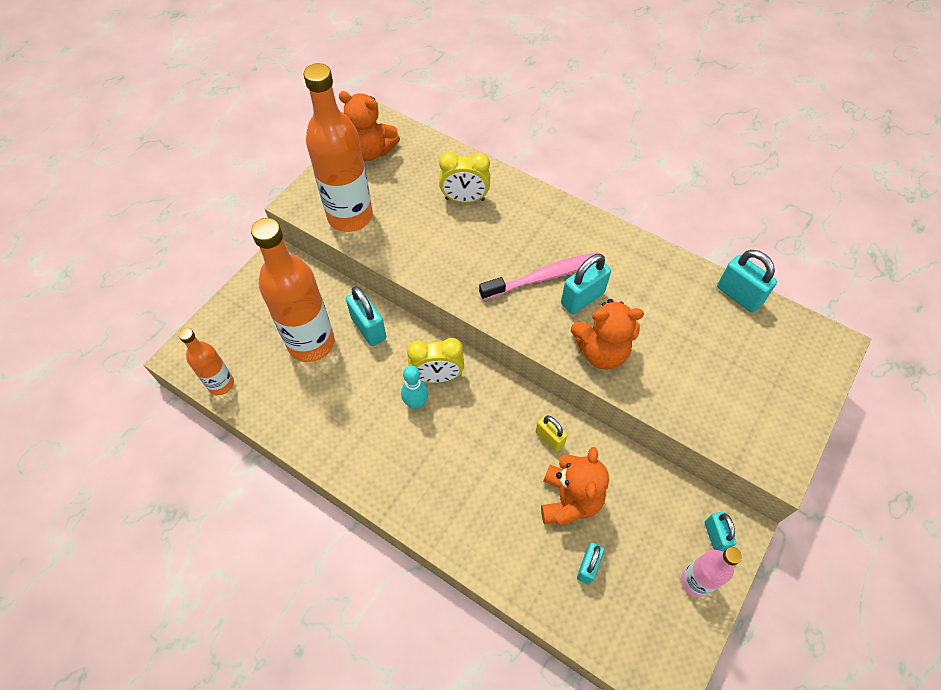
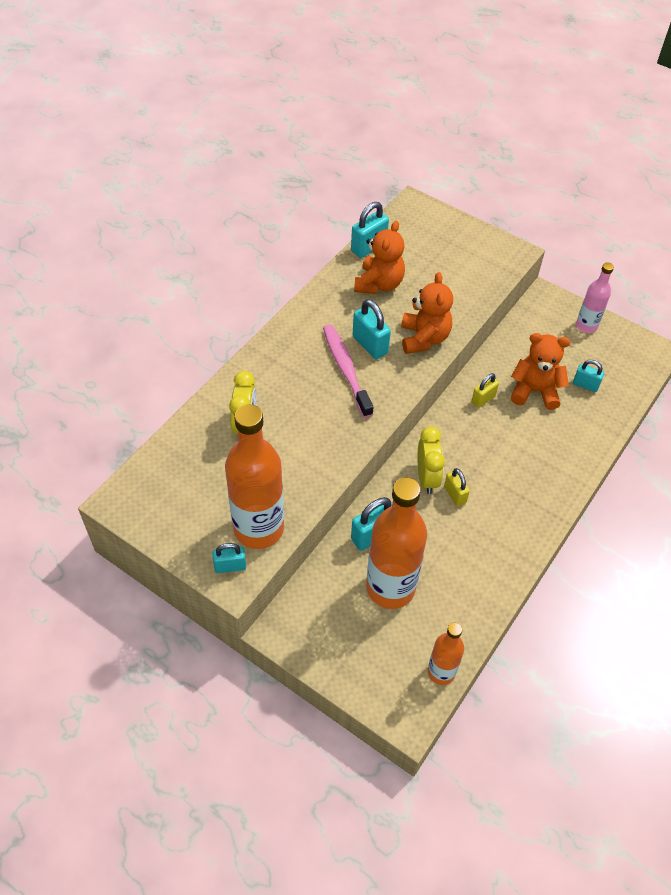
camera: 90 degrees left, 5 degrees down
orange teddy bear [339,91,400,161] -> orange teddy bear moved to [354,221,405,294]
turquoise bowling pin [401,366,428,409] -> yellow padlock [444,468,470,506]
turquoise padlock [705,512,736,552] -> turquoise padlock moved to [212,543,246,573]

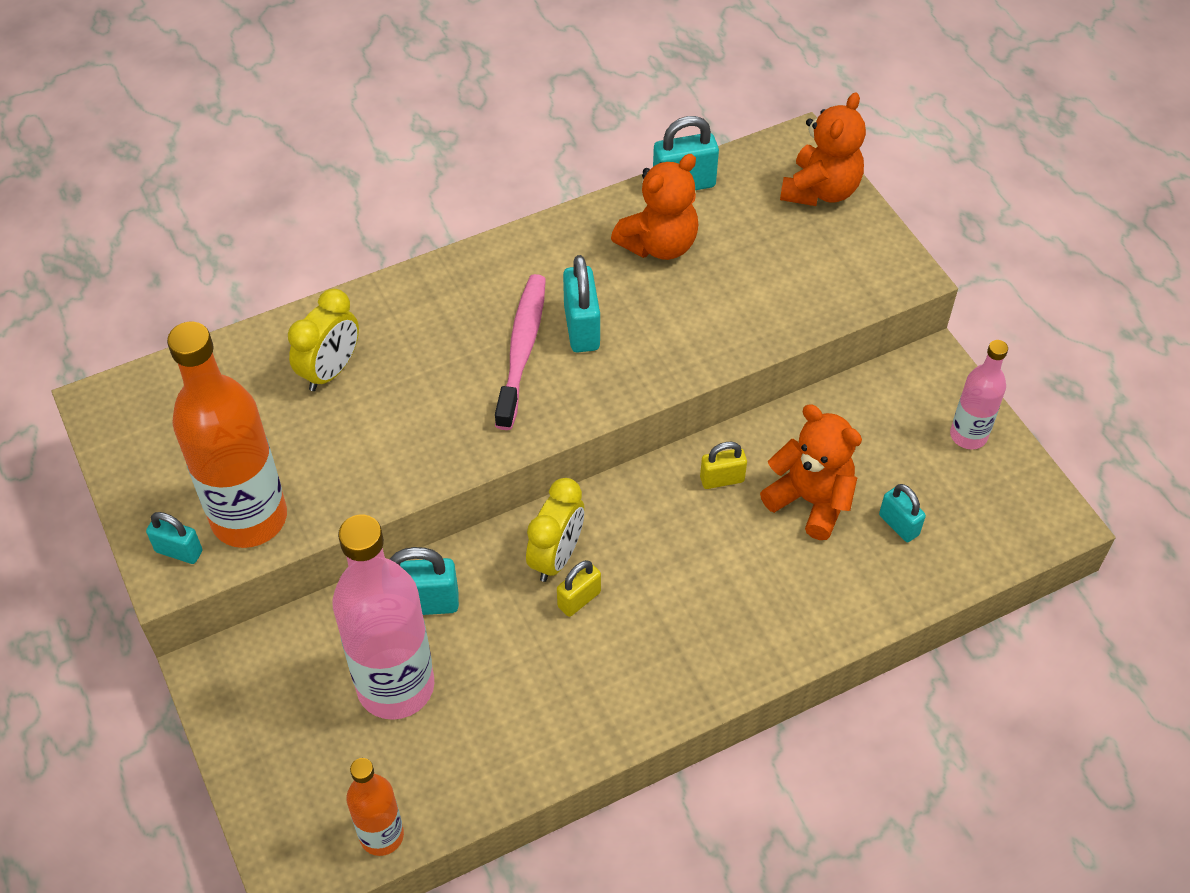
camera: 30 degrees right, 0 degrees up
orange bottle [366,477,427,609] -> pink bottle [332,515,434,720]
orange teddy bear [401,272,453,354] -> orange teddy bear moved to [780,92,866,206]
yellow padlock [444,468,470,506] -> yellow padlock turned 45 degrees clockwise [557,560,601,617]

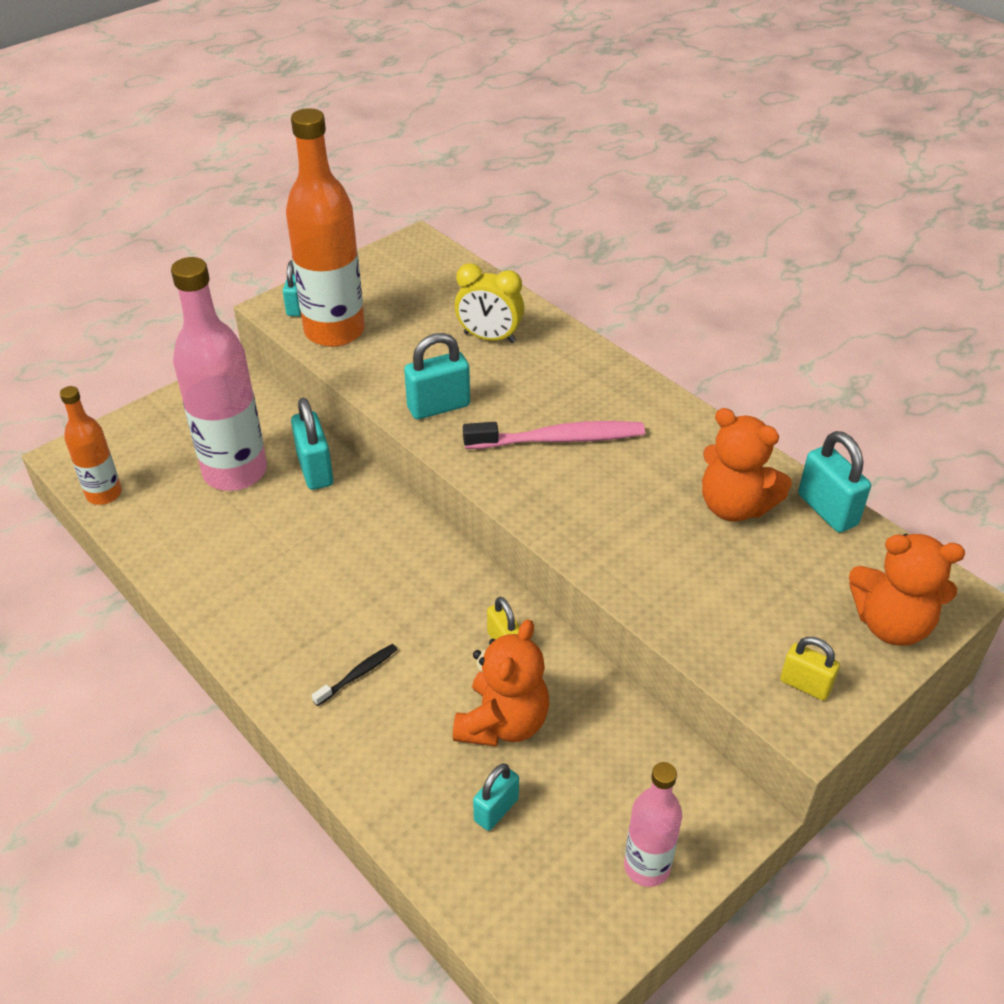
camera: 75 degrees right, 10 degrees down
yellow clock [526,478,584,582] -> none
yellow padlock [557,560,601,617] -> yellow padlock moved to [780,637,840,701]
turquoise padlock [563,255,600,352] -> turquoise padlock moved to [404,333,470,419]
none -> black toothbrush [312,644,397,706]

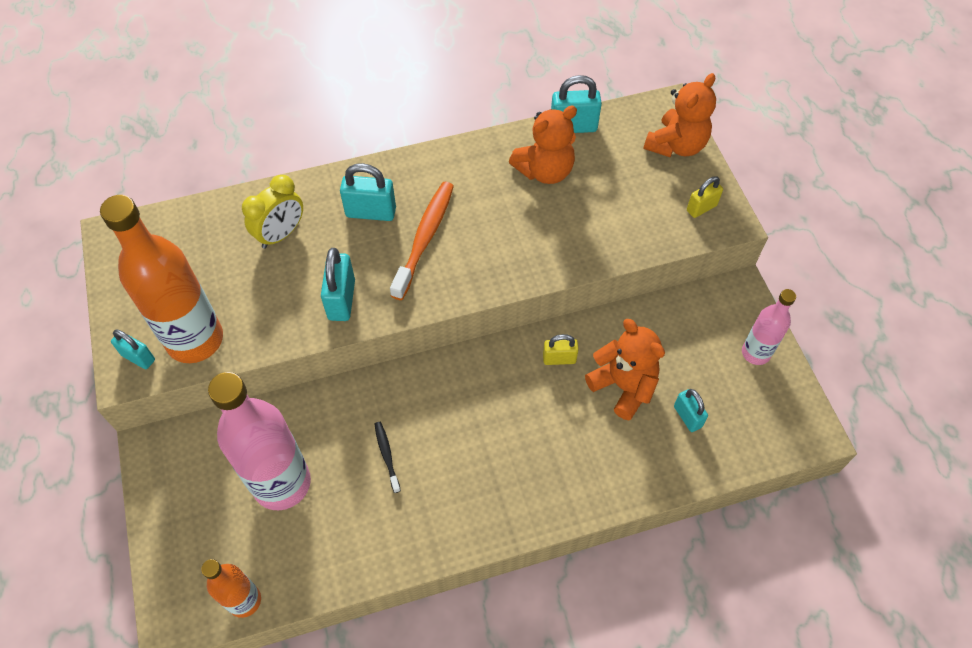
camera: 65 degrees left, 15 degrees up
turquoise padlock [291,398,333,490] -> turquoise padlock moved to [340,163,396,221]
black toothbrush [312,644,397,706] -> black toothbrush moved to [375,422,401,493]
pink toothbrush [463,421,645,449] -> orange toothbrush [390,182,454,300]

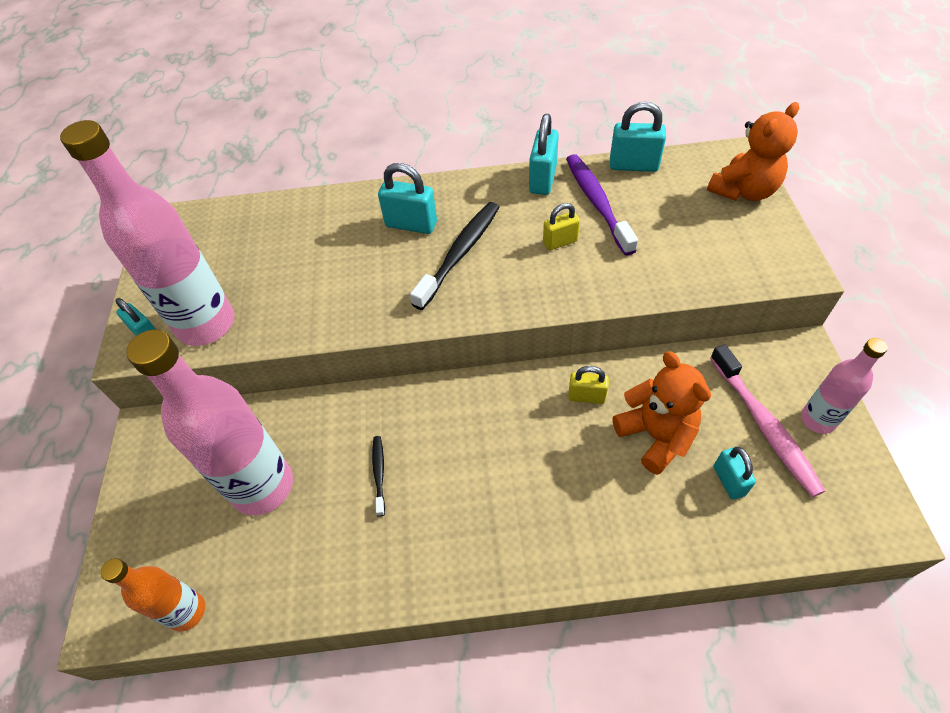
camera: 15 degrees right, 5 degrees down
orange bottle [100,195,223,363] -> pink bottle [60,120,234,346]
yellow clock [242,175,303,249] -> none
turquoise padlock [321,248,355,321] -> turquoise padlock moved to [529,114,559,195]
orange toothbrush [390,182,454,300] -> black toothbrush [410,202,499,310]
orange teddy bear [509,105,577,184] -> purple toothbrush [566,154,638,256]
yellow padlock [687,176,723,218] -> yellow padlock moved to [543,203,580,250]
none -> pink toothbrush [710,344,825,497]

